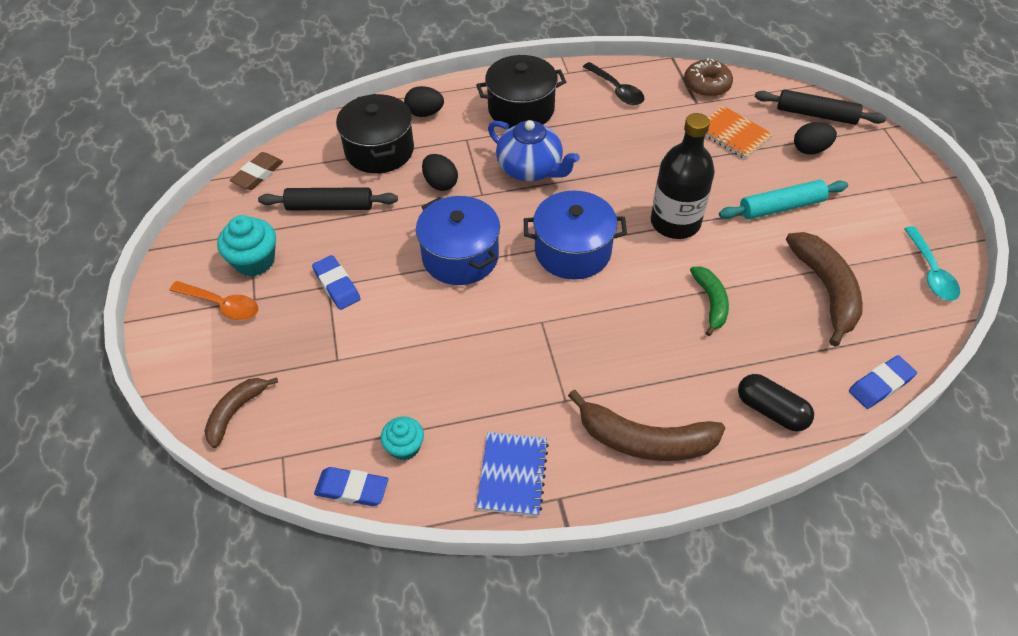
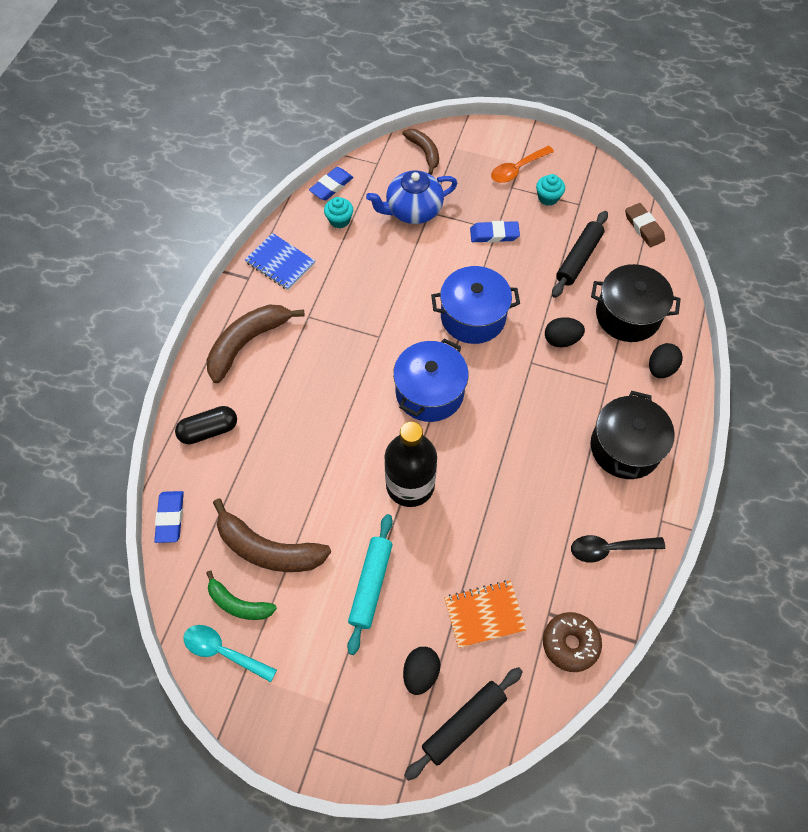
camera: 120 degrees right, 10 degrees up
turquoise cupcake [217,215,276,277] -> turquoise cupcake [536,174,565,206], size x0.64
blue teapot [488,120,580,181] -> blue teapot moved to [366,170,457,224]
green banana [690,266,729,336] -> green banana moved to [206,571,277,620]

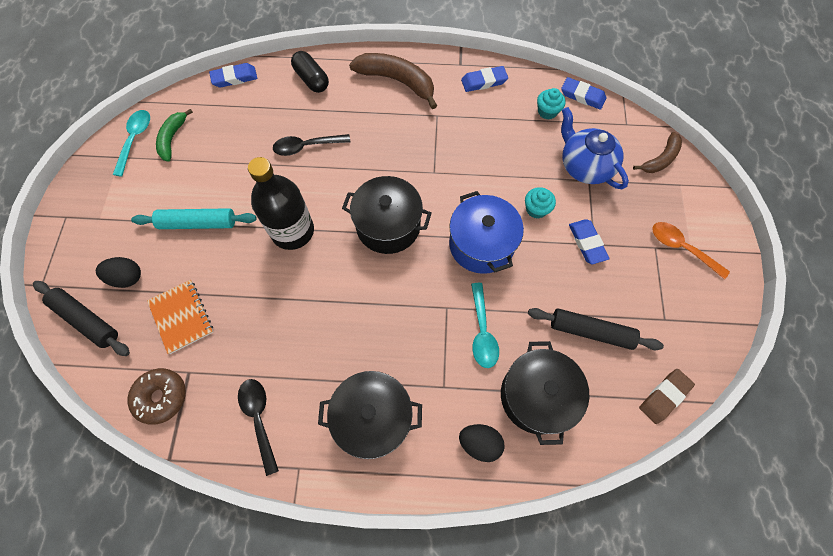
camera: 75 degrees right, 5 degrees up
brown banana [213,499,331,572] -> none
blue notebook [245,233,315,290] -> blue eraser [461,66,508,92]
blue pot [393,338,469,422] -> black pot [342,176,432,254]
turquoise cupcake [536,174,565,206] -> turquoise cupcake moved to [525,187,556,219]
black egg [545,317,585,347] -> turquoise spoon [471,283,499,368]
none -> black spoon [273,134,350,156]

